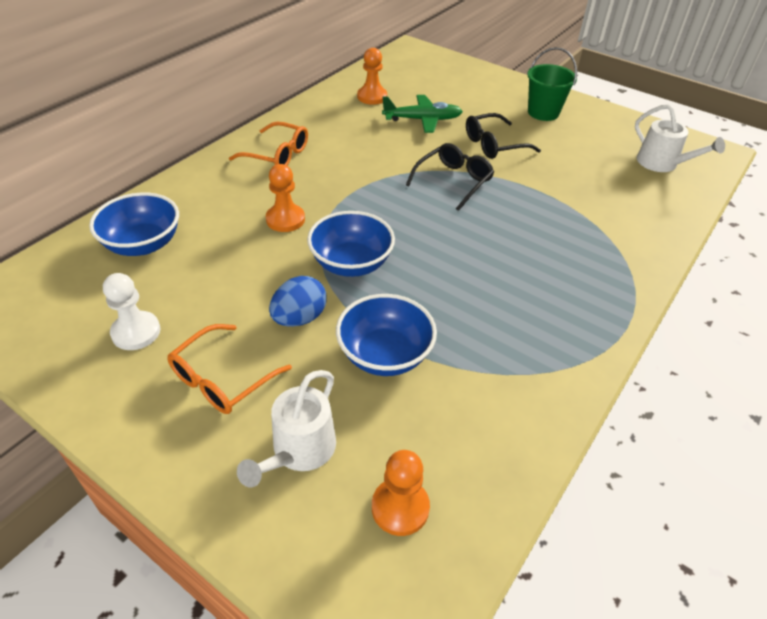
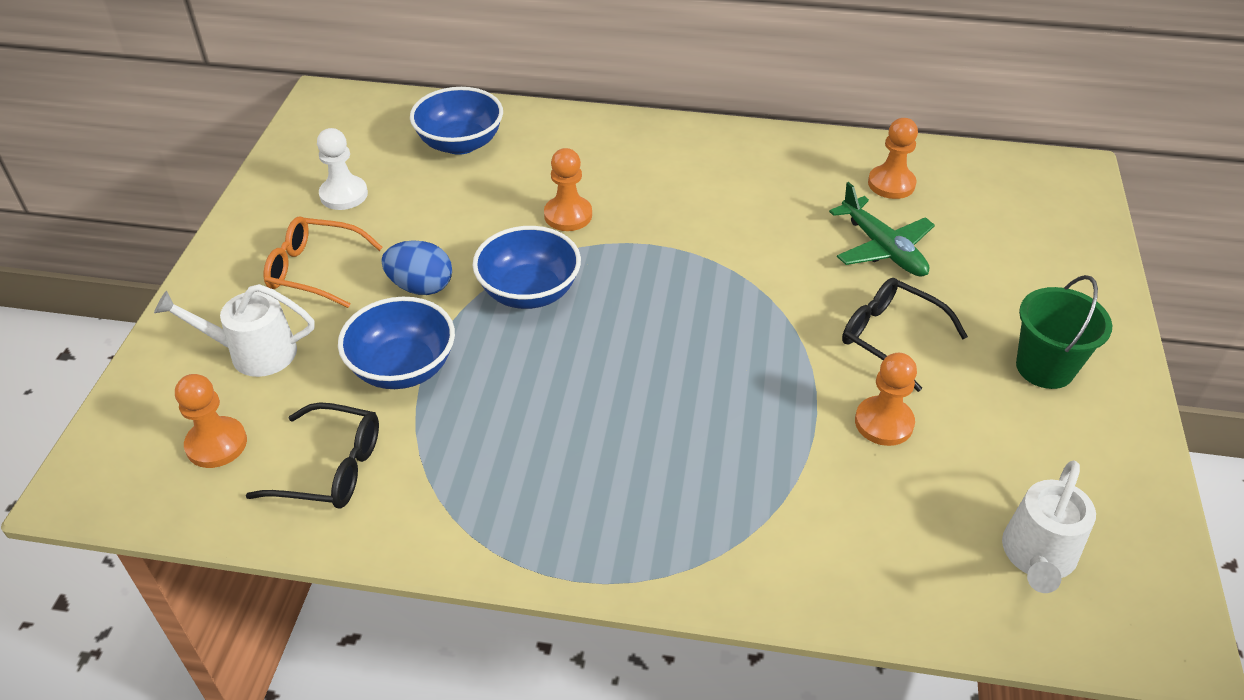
camera: 65 degrees right, 0 degrees up
orange glasses [229,121,308,165] -> none
black glasses [406,143,494,211] -> black glasses moved to [246,402,379,509]
none -> orange pawn [855,353,917,446]

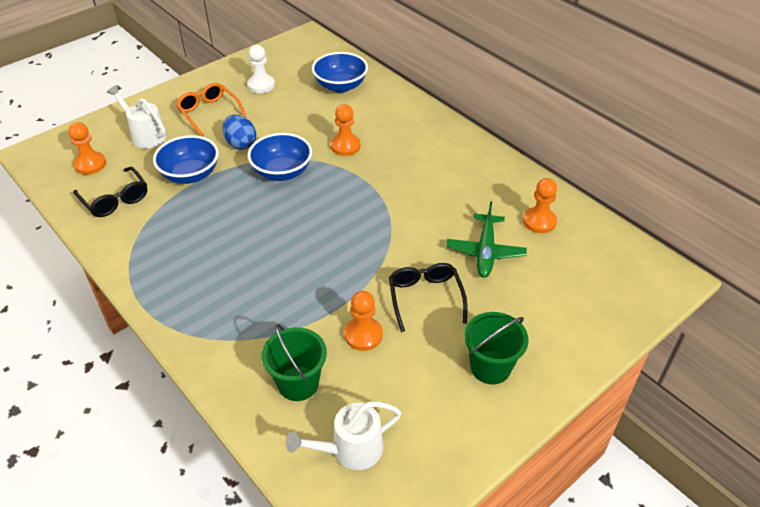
camera: 40 degrees right, 0 degrees up
none -> green bucket [262,324,327,401]

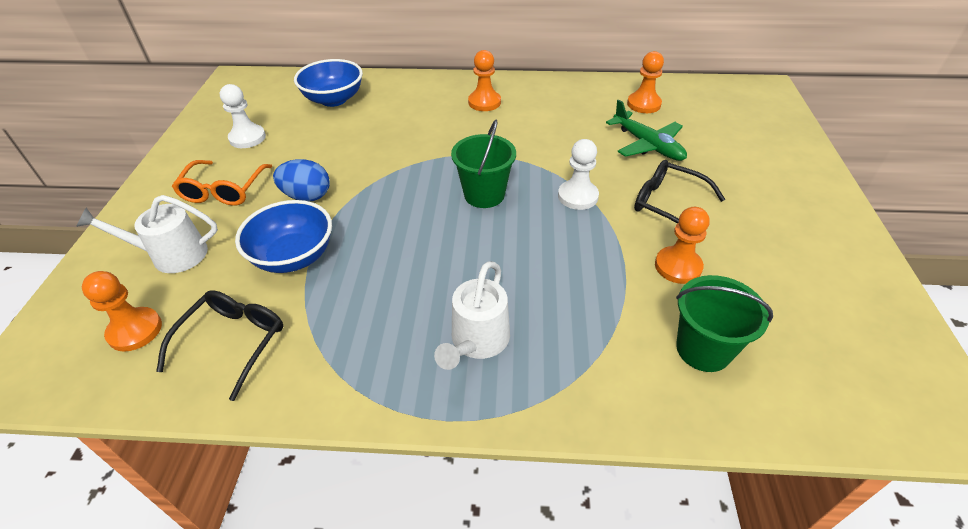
camera: 45 degrees left, 0 degrees up
black glasses [73,167,147,217] -> black glasses turned 75 degrees counterclockwise [156,290,283,401]
orange glasses [176,83,247,136] -> orange glasses turned 90 degrees counterclockwise [172,160,272,206]
blue bowl [248,133,312,181] -> none
white watering can [286,401,402,470] -> white watering can moved to [434,261,510,370]
orange pawn [331,104,361,156] -> orange pawn moved to [468,50,501,111]
green bucket [464,312,529,384] -> green bucket moved to [451,120,516,208]
none -> white pawn [558,139,599,210]

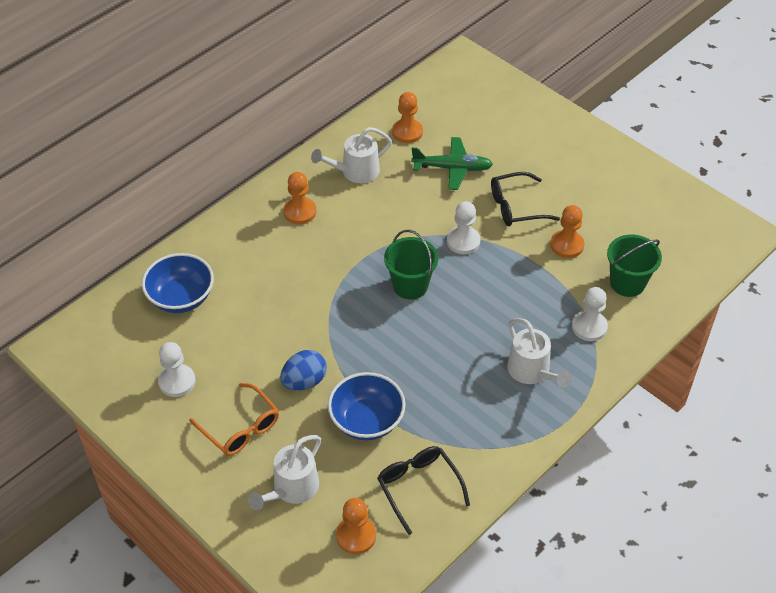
camera: 50 degrees left, 5 degrees up
none -> white watering can [311,127,392,183]
none -> white pawn [572,287,608,341]

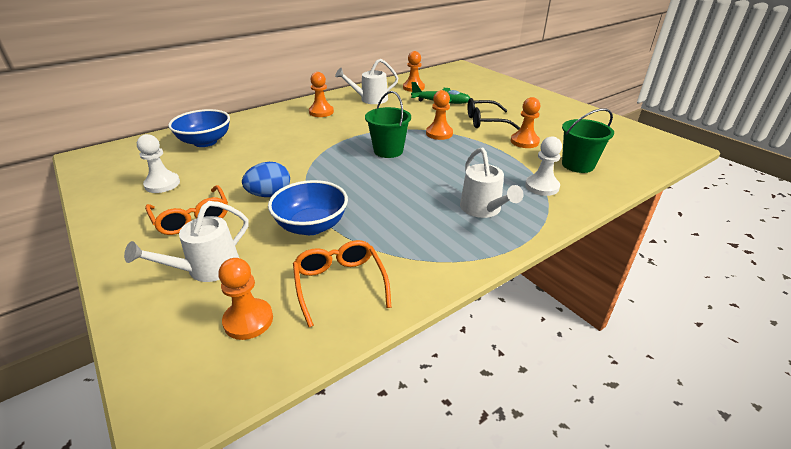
camera: 10 degrees right, 15 degrees down
black glasses [377,446,470,535] -> orange glasses [293,240,392,327]
white pawn [447,201,480,254] -> orange pawn [426,90,453,140]

